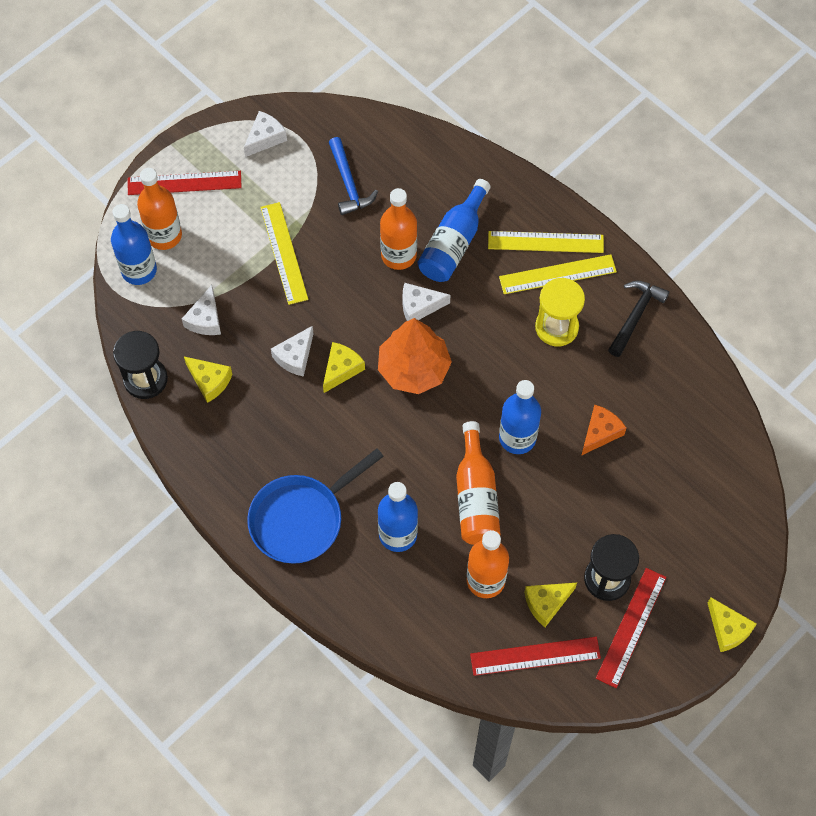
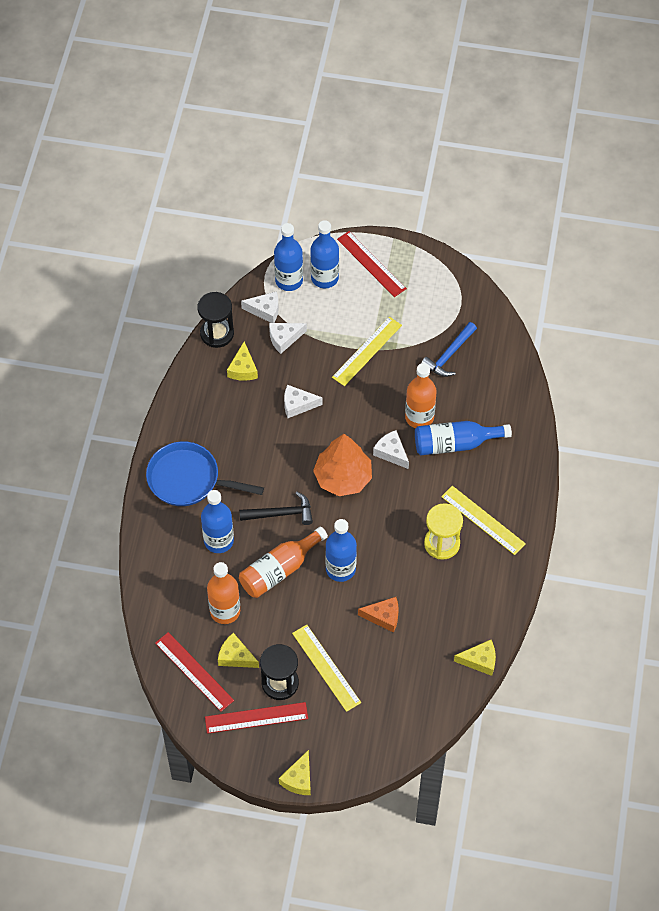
camera: 55 degrees right, 5 degrees down
orange bottle [137,168,182,250] -> blue bottle [310,220,339,288]
white cheese [244,111,287,157] -> white cheese moved to [241,291,279,323]
yellow cheese [323,342,365,393] -> yellow cheese moved to [454,640,496,676]
yellow ruler [488,231,604,253] -> yellow ruler moved to [292,625,361,712]
black hammer [608,281,669,357] -> black hammer moved to [239,492,313,525]

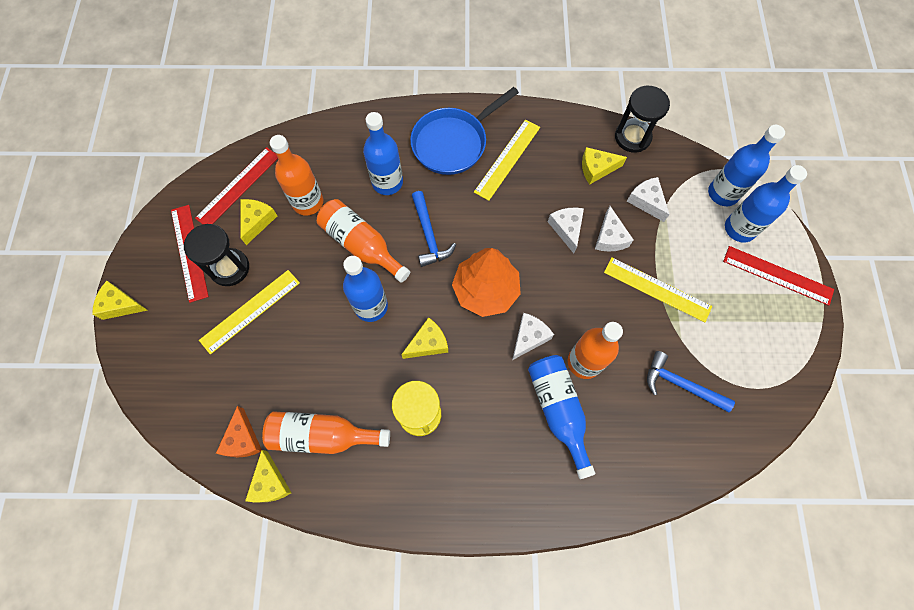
camera: 80 degrees right, 10 degrees up
blue pan [146,441,264,506] -> blue pan turned 135 degrees counterclockwise [410,87,519,175]
black hammer [239,492,313,525] -> blue hammer [412,191,456,267]
white cheese [241,291,279,323] -> white cheese moved to [595,206,633,252]
red ruler [337,231,407,297] -> red ruler turned 75 degrees clockwise [723,246,834,306]
orange cheese [358,597,399,633] -> orange cheese moved to [216,406,262,457]
yellow ruler [441,486,526,555] -> yellow ruler moved to [474,119,540,201]
none -> orange bottle [262,411,390,454]
none -> yellow cheese [401,317,448,359]

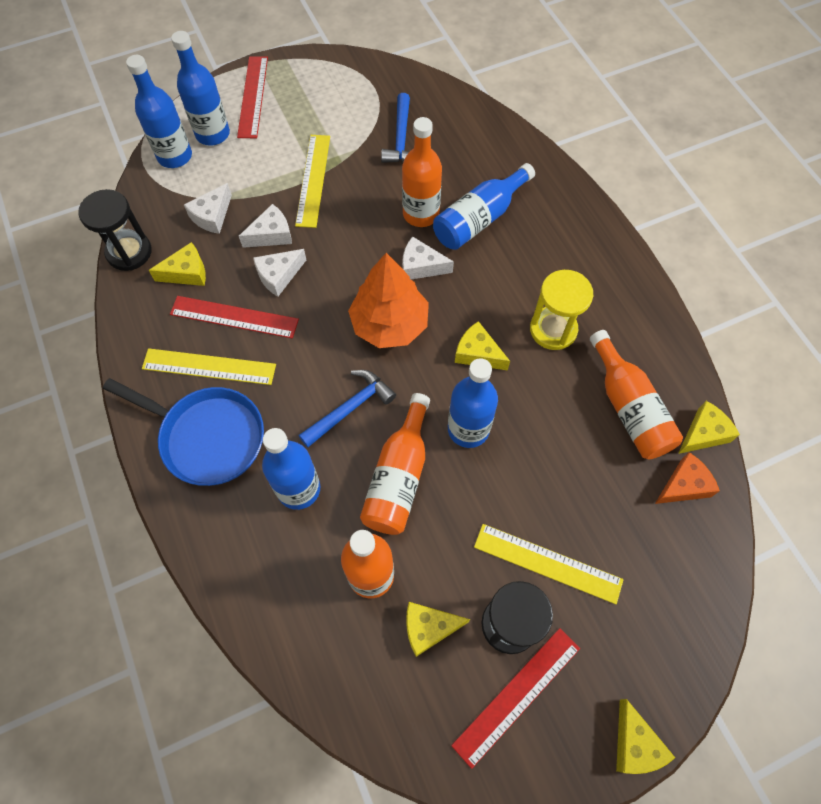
camera: 115 degrees left, 5 degrees down
red ruler [195,147,278,224] -> red ruler moved to [170,296,299,339]
yellow cheese [582,147,627,184] -> yellow cheese turned 75 degrees counterclockwise [148,242,206,286]

